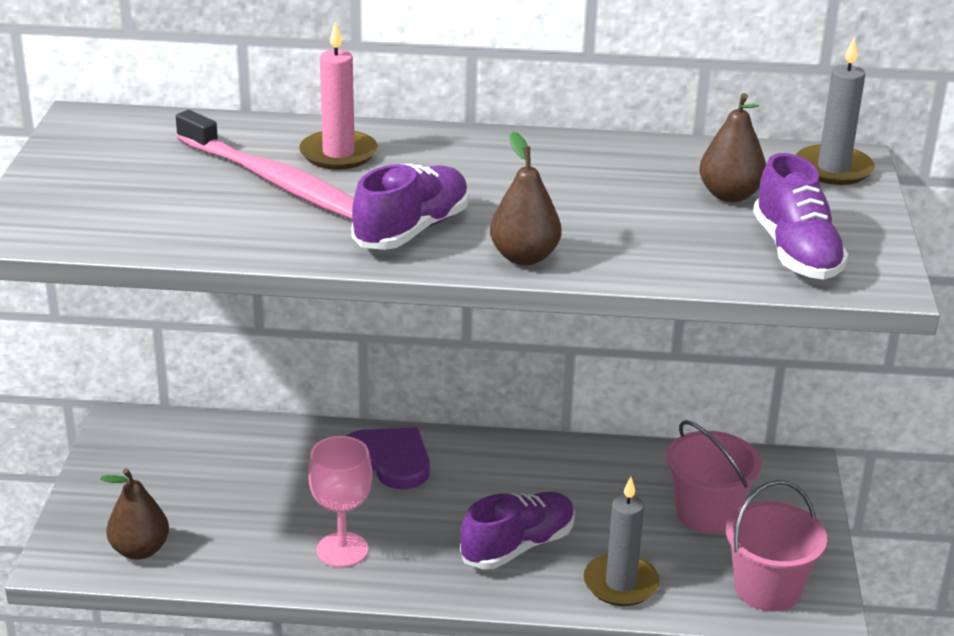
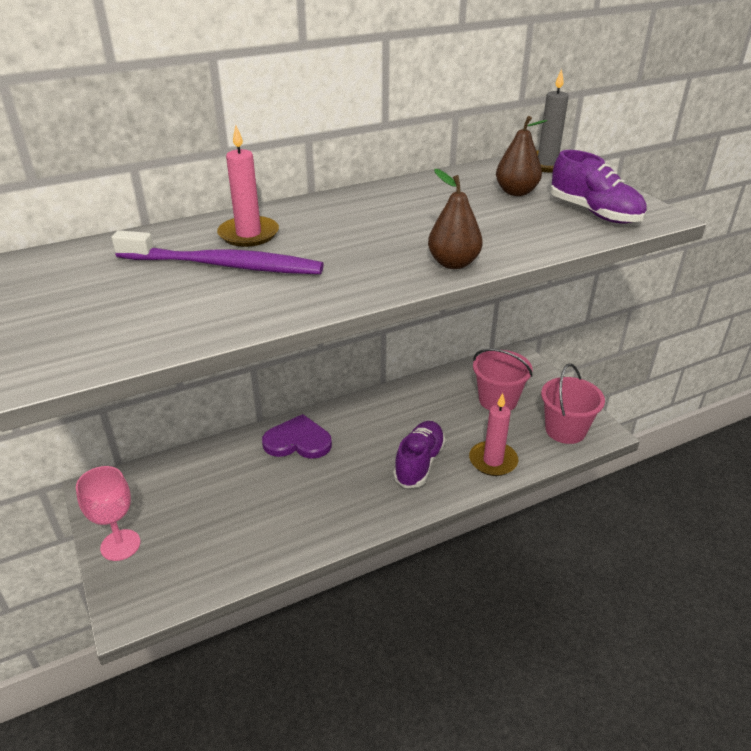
camera: 30 degrees left, 5 degrees up
brown pear [101,468,169,559] -> none
pink toothbrush [176,110,354,220] -> purple toothbrush [111,230,324,274]
pink goblet [308,436,373,567] -> pink goblet moved to [76,466,141,561]
purple shoe [351,164,469,250] -> none
grey candle [584,477,660,606] -> pink candle [469,393,518,476]

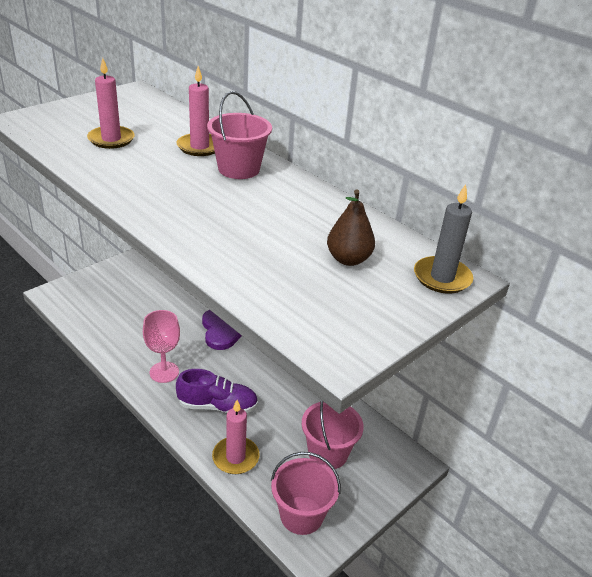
camera: 70 degrees right, 0 degrees up
pink goblet [76,466,141,561] -> pink goblet moved to [143,310,180,383]
purple toothbrush [111,230,324,274] -> none
brown pear [428,169,483,269] -> none
purple shoe [550,150,647,224] -> none
none -> pink candle [87,58,135,149]
none -> pink bucket [207,91,272,179]

